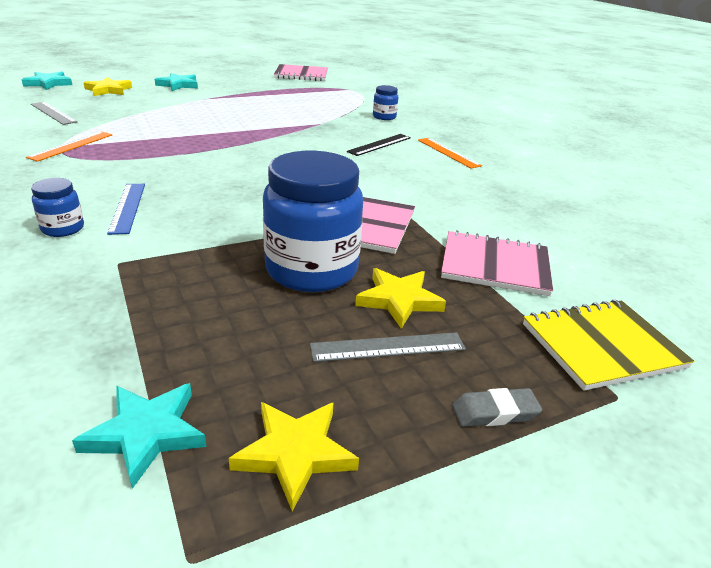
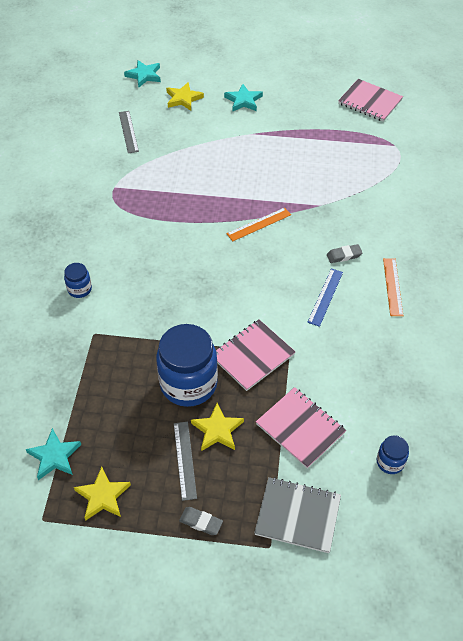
camera: 35 degrees right, 20 degrees up
orange ruler [26,131,112,162] -> orange ruler moved to [226,207,291,241]
blue ruler [107,184,145,235] -> blue ruler moved to [307,268,343,327]
grey ruler [310,332,466,362] -> grey ruler turned 60 degrees clockwise [174,422,197,501]
black ruler [347,134,411,156] -> grey eraser [327,244,363,263]
blue jar [373,85,398,120] -> blue jar moved to [377,435,409,474]
yellow notebook [523,300,694,391] -> grey notebook [254,477,341,553]

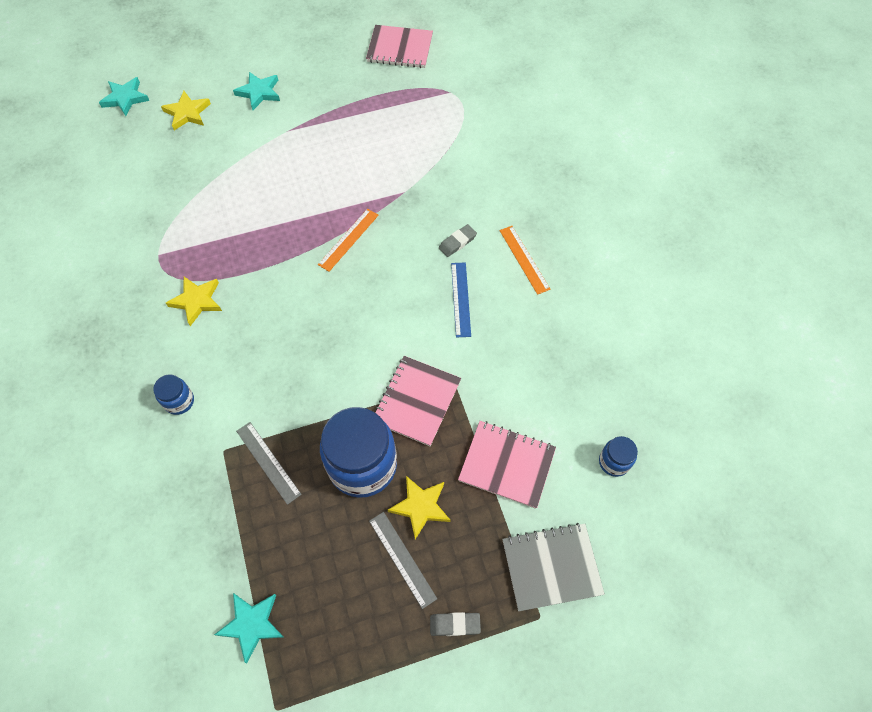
camera: 25 degrees left, 10 degrees up
yellow star [74,467,131,521] -> yellow star moved to [166,277,222,326]
grey ruler [119,111,139,153] -> grey ruler moved to [236,422,302,505]

